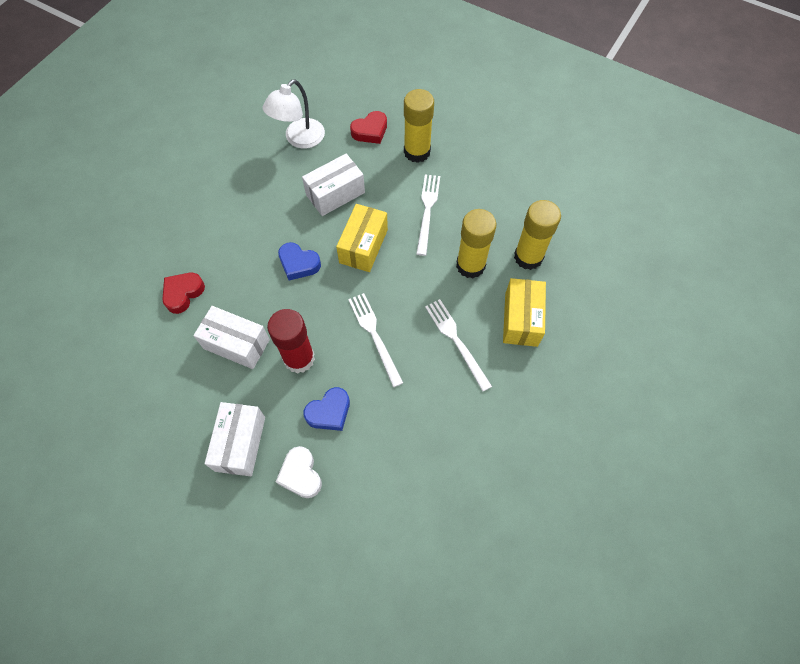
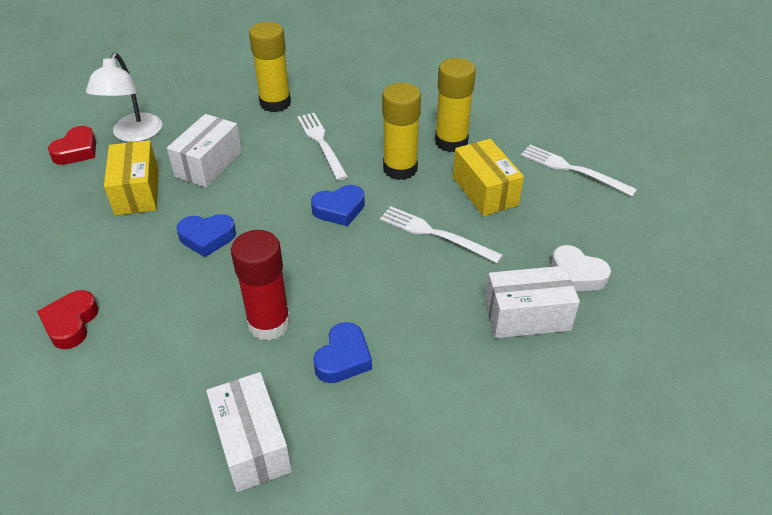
camera: 30 degrees left, 20 degrees down
white box [193,306,270,369] -> white box moved to [485,266,580,338]
white heart [276,446,322,498] -> white heart moved to [551,245,611,291]
yellow box [336,204,388,272] -> yellow box moved to [104,140,159,216]
white fork [348,293,403,387] -> white fork moved to [521,145,637,196]
red heart [350,111,387,144] -> red heart moved to [48,126,96,165]
none -> blue heart [311,185,365,226]

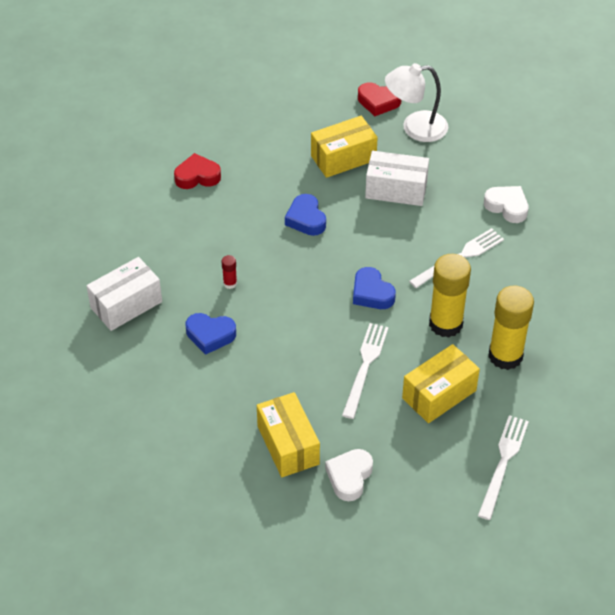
camera: 75 degrees right, 5 degrees up
red glue stick [231,230,291,341] -> red glue stick [222,255,237,289], size x0.41
yellow glue stick [249,22,291,112] -> white heart [484,186,529,223]
white box [485,266,580,338] -> yellow box [257,392,320,477]

